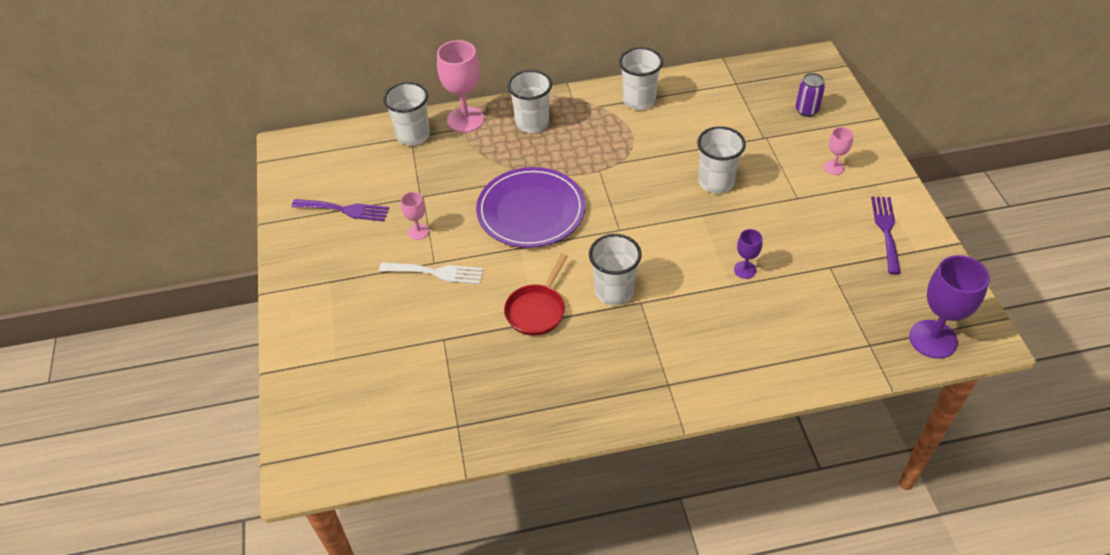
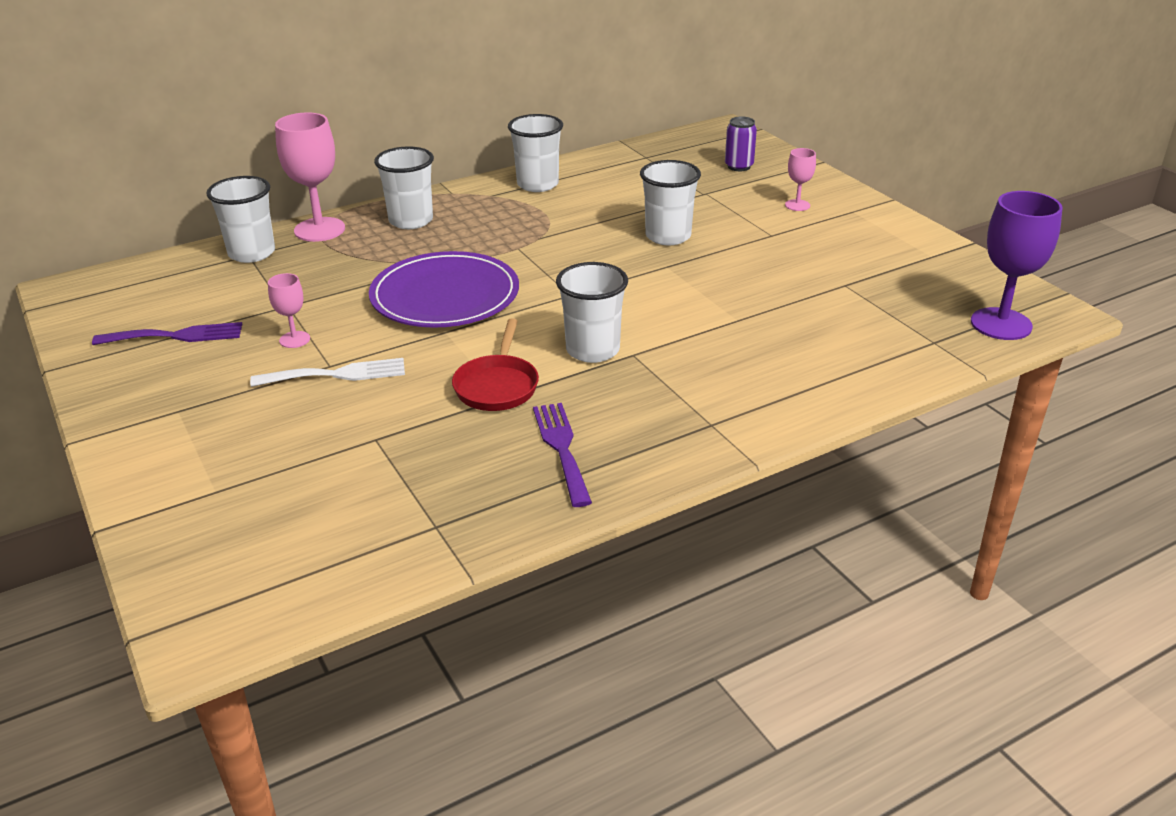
camera: 20 degrees left, 15 degrees down
purple goblet [734,229,763,279] -> none
purple fork [871,196,901,274] -> purple fork moved to [533,403,592,507]

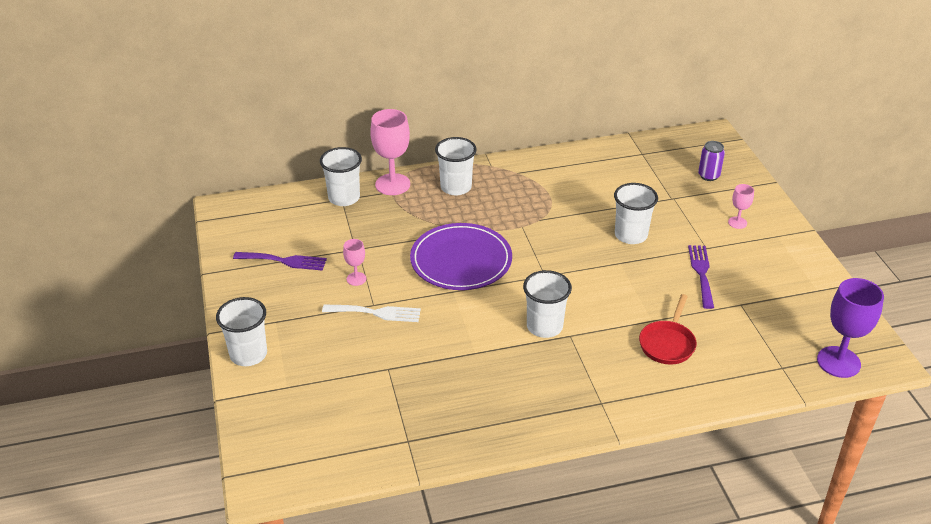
camera: 15 degrees right, 5 degrees up
red pan [452,318,539,411] -> red pan moved to [639,294,697,364]
white cup [508,114,563,192] -> white cup moved to [216,297,267,366]
purple fork [533,403,592,507] -> purple fork moved to [688,245,714,309]

